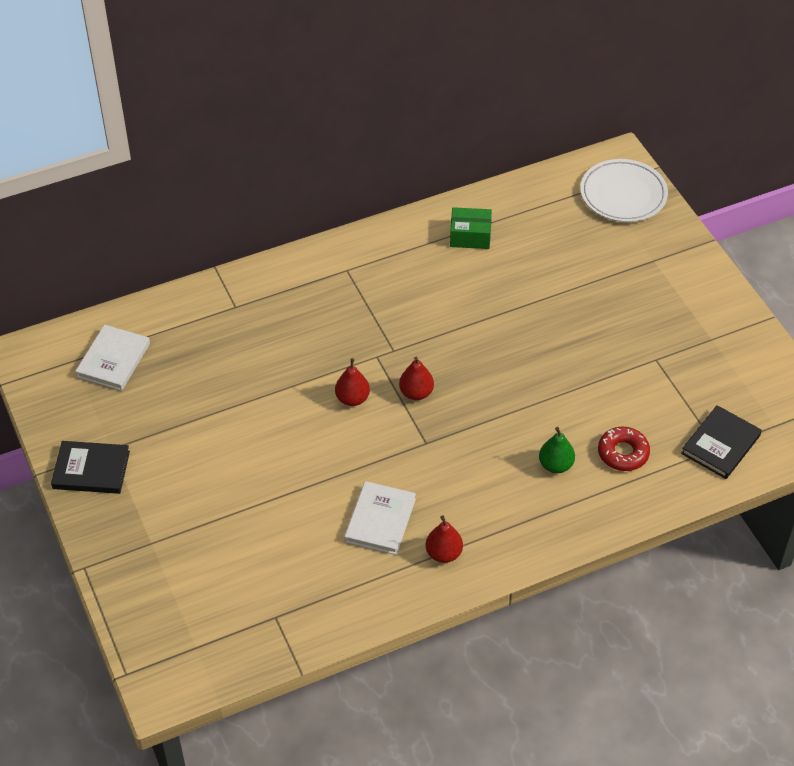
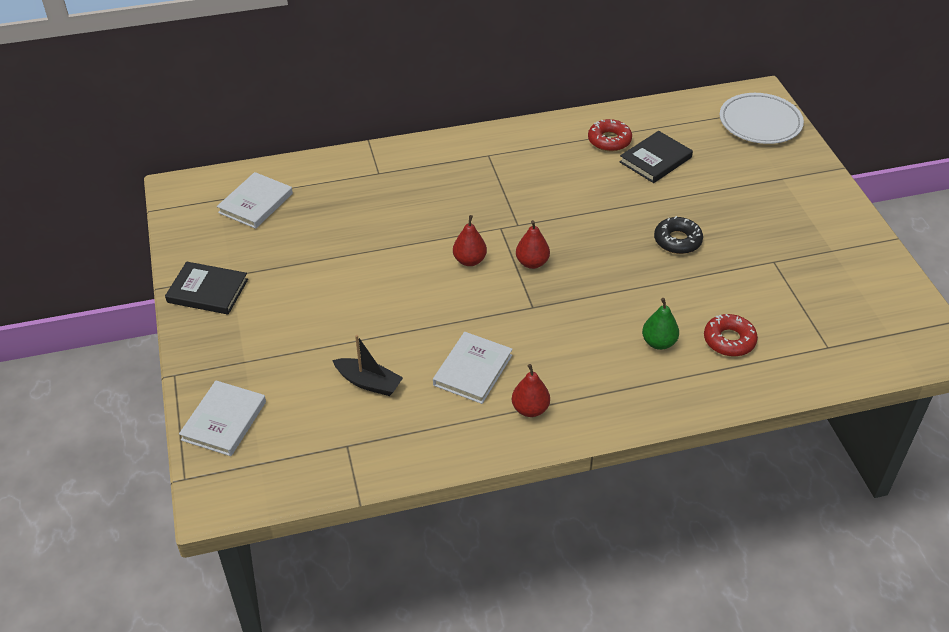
camera: 10 degrees right, 5 degrees down
green box [450,207,492,249] -> red donut [588,119,632,151]
black book [681,405,762,479] -> black book moved to [619,131,693,183]
none -> white book [179,381,266,456]
none -> black boat [332,335,403,396]
none -> black donut [654,216,703,254]

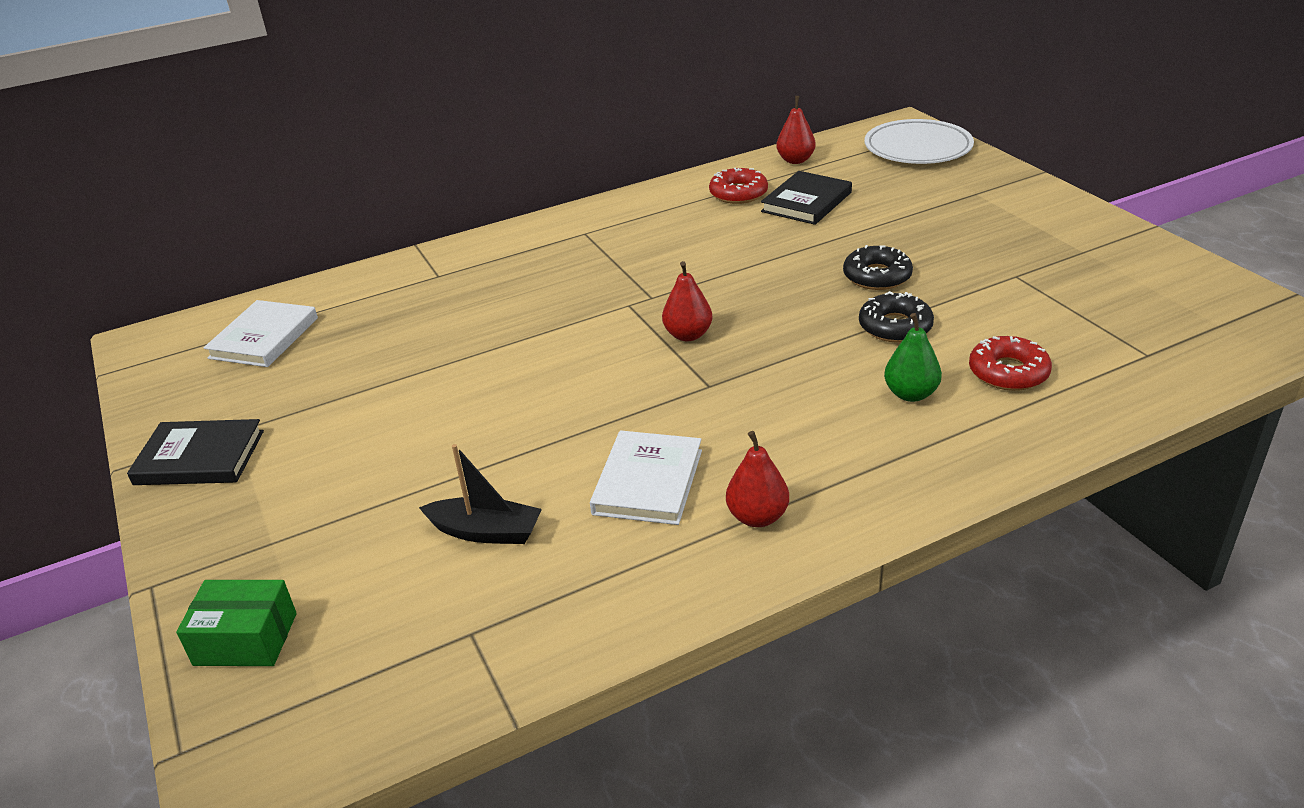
camera: 10 degrees left, 10 degrees down
white book [179,381,266,456] -> green box [176,580,297,666]
red pear [453,215,487,266] -> red pear moved to [776,96,816,164]
none -> black donut [859,291,934,343]

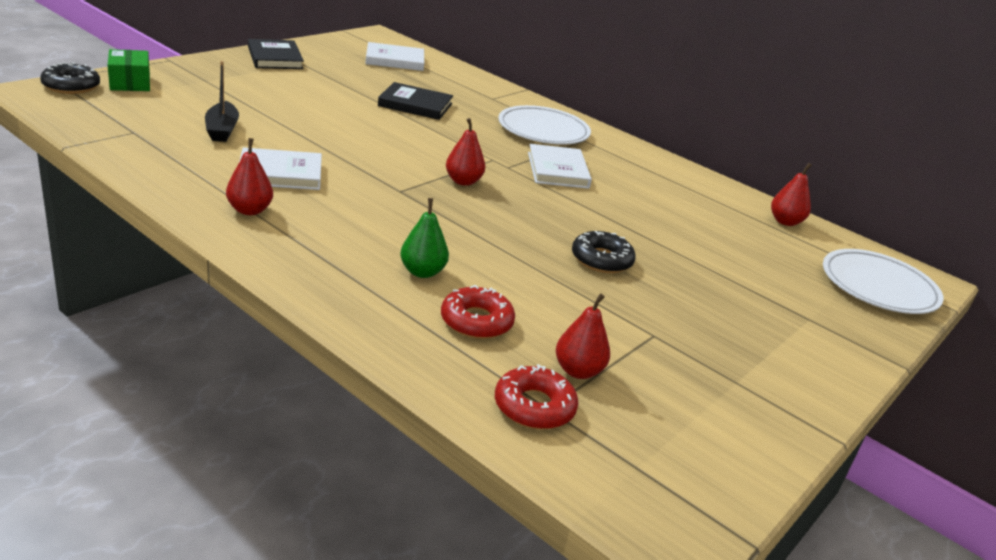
camera: 60 degrees right, 5 degrees down
red donut [709,168,768,204] -> red donut moved to [495,364,578,430]
black book [761,171,852,225] -> black book moved to [378,82,453,120]
black donut [859,291,934,343] -> black donut moved to [40,62,100,94]
none -> white plate [499,105,591,145]
none -> white book [528,144,592,189]
none -> red pear [556,293,610,379]

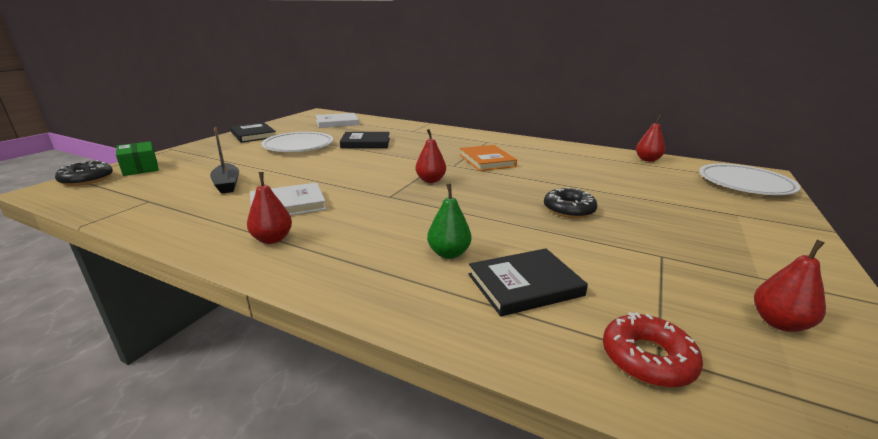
camera: 10 degrees left, 5 degrees down
red donut [441,285,515,339] -> black book [469,248,588,316]
white plate [499,105,591,145] -> white plate moved to [261,132,333,152]
white book [528,144,592,189] -> orange book [460,145,517,171]
red pear [556,293,610,379] -> red pear moved to [754,240,826,332]

